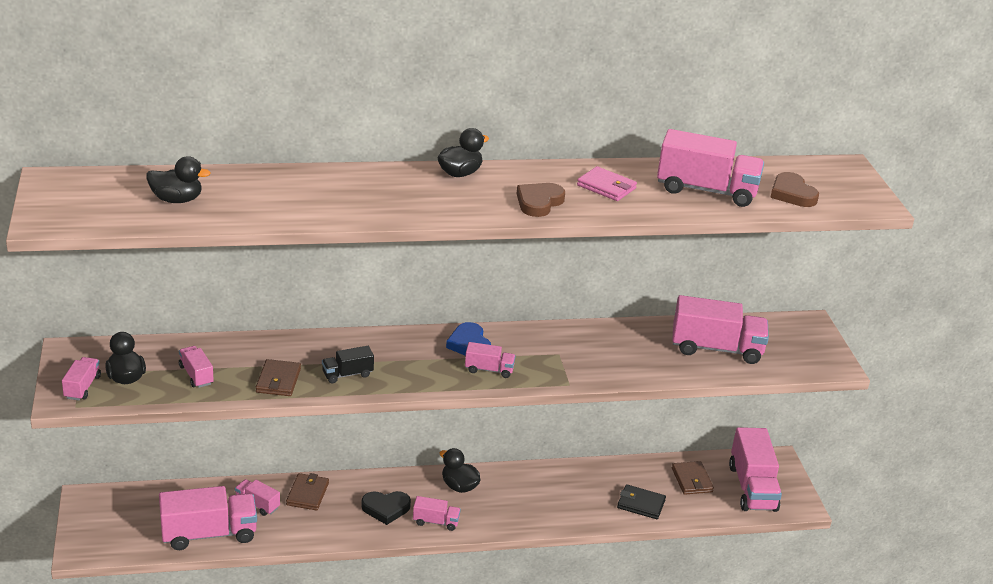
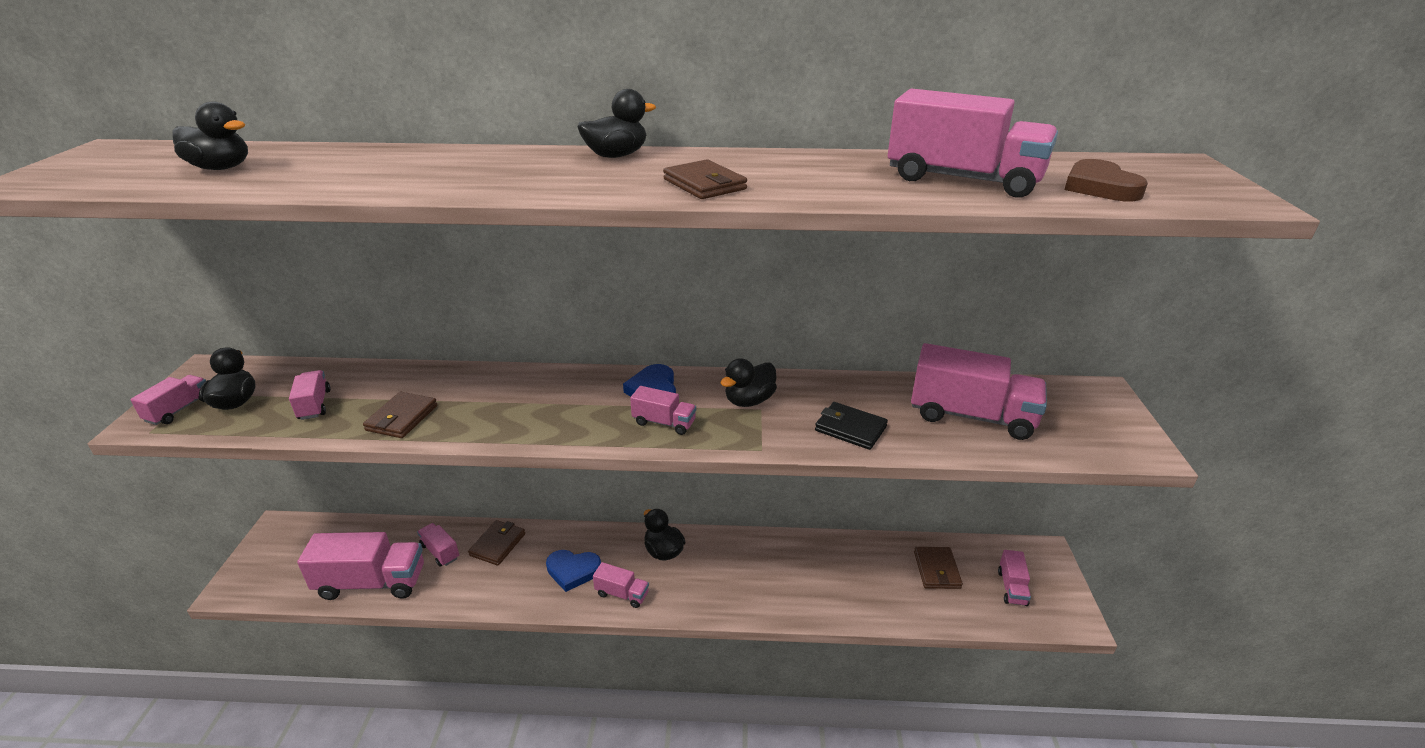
camera: 15 degrees right, 0 degrees up
black truck [322,346,374,383] -> none
black heart [361,491,411,525] -> blue heart [546,550,601,592]
brown heart [517,183,565,217] -> brown wallet [663,159,747,199]
pink wallet [577,166,637,201] -> none
black wallet [617,484,666,519] -> black wallet moved to [815,402,888,450]
pink truck [729,427,782,512] -> pink truck [998,550,1031,606], size x0.50
none -> black duck [721,358,777,407]

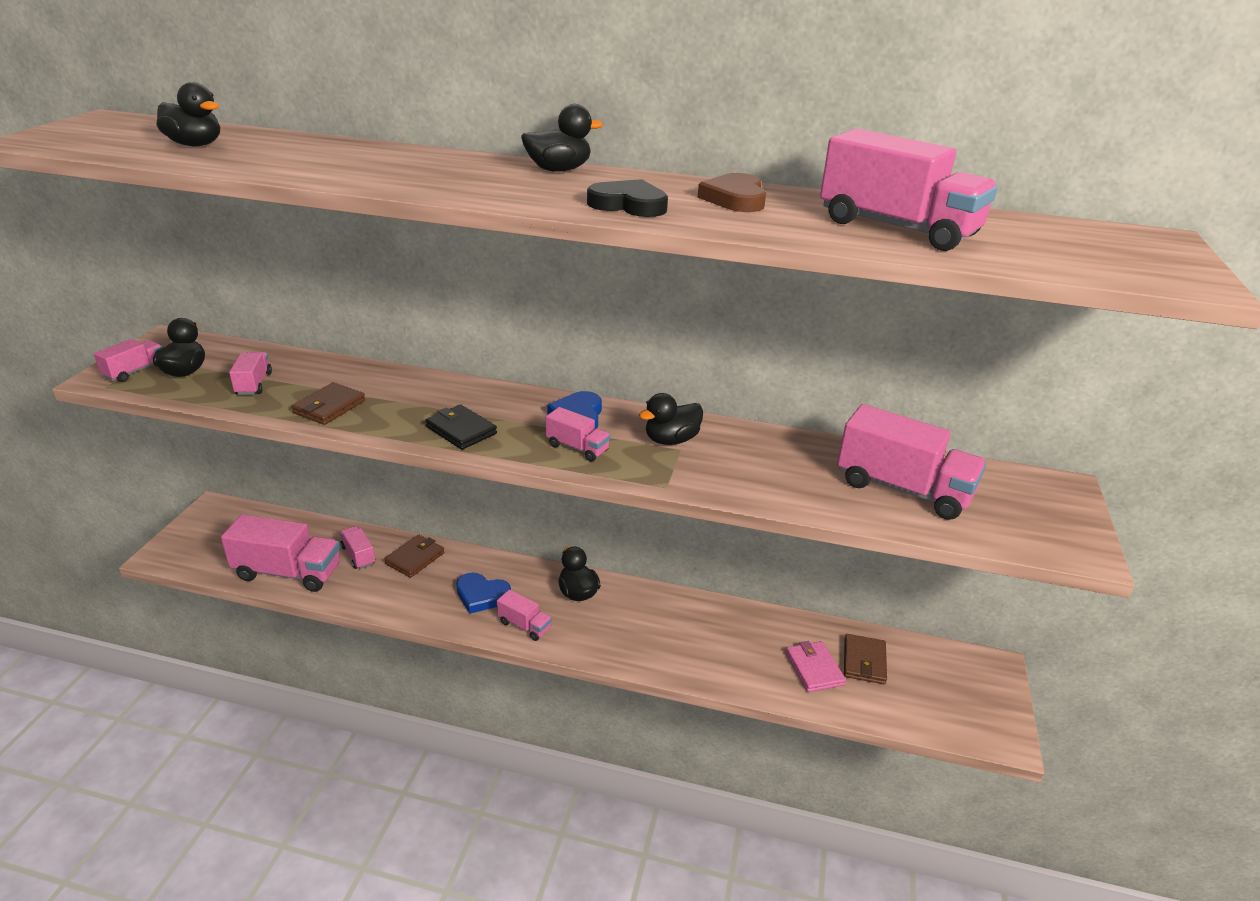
camera: 10 degrees right, 0 degrees up
brown wallet [663,159,747,199] -> black heart [587,179,668,217]
black wallet [815,402,888,450] -> black wallet moved to [425,404,497,450]
pink truck [998,550,1031,606] -> none
brown heart [1064,159,1148,201] -> brown heart moved to [698,173,766,212]
none -> pink wallet [786,641,846,692]

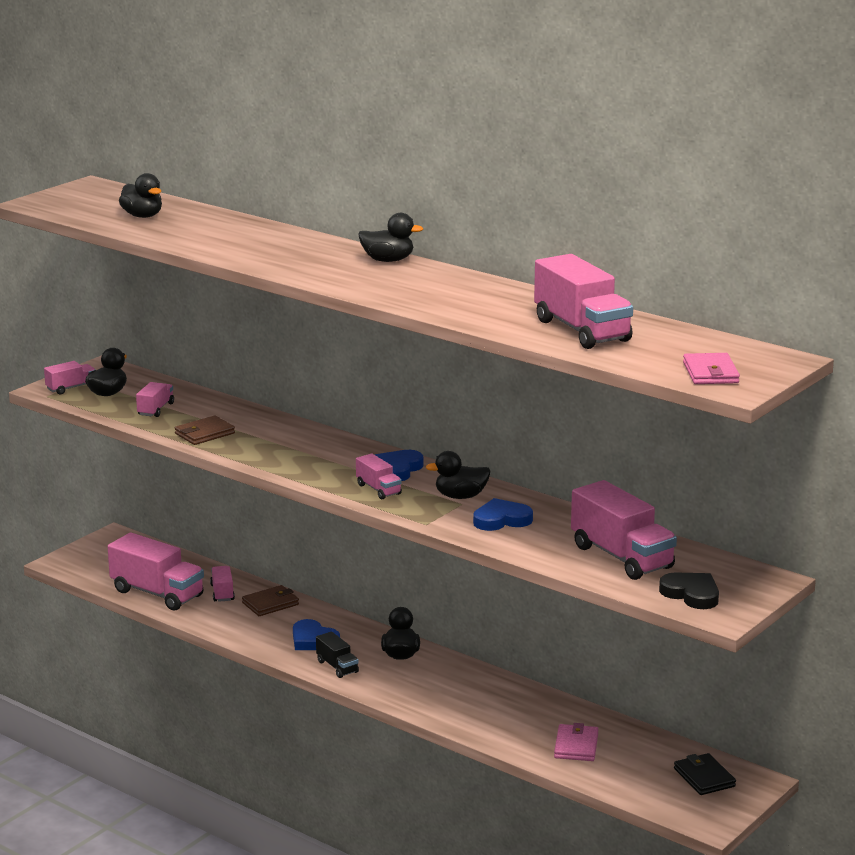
camera: 25 degrees right, 10 degrees down
black wallet [425,404,497,450] -> black wallet moved to [674,753,736,795]
pink truck [497,589,552,641] -> black truck [316,631,359,678]
black heart [587,179,668,217] -> black heart moved to [659,572,719,609]
brown heart [698,173,766,212] -> none
brown wallet [844,634,887,684] -> none
none -> blue heart [473,498,533,531]
none -> pink wallet [683,353,740,384]

